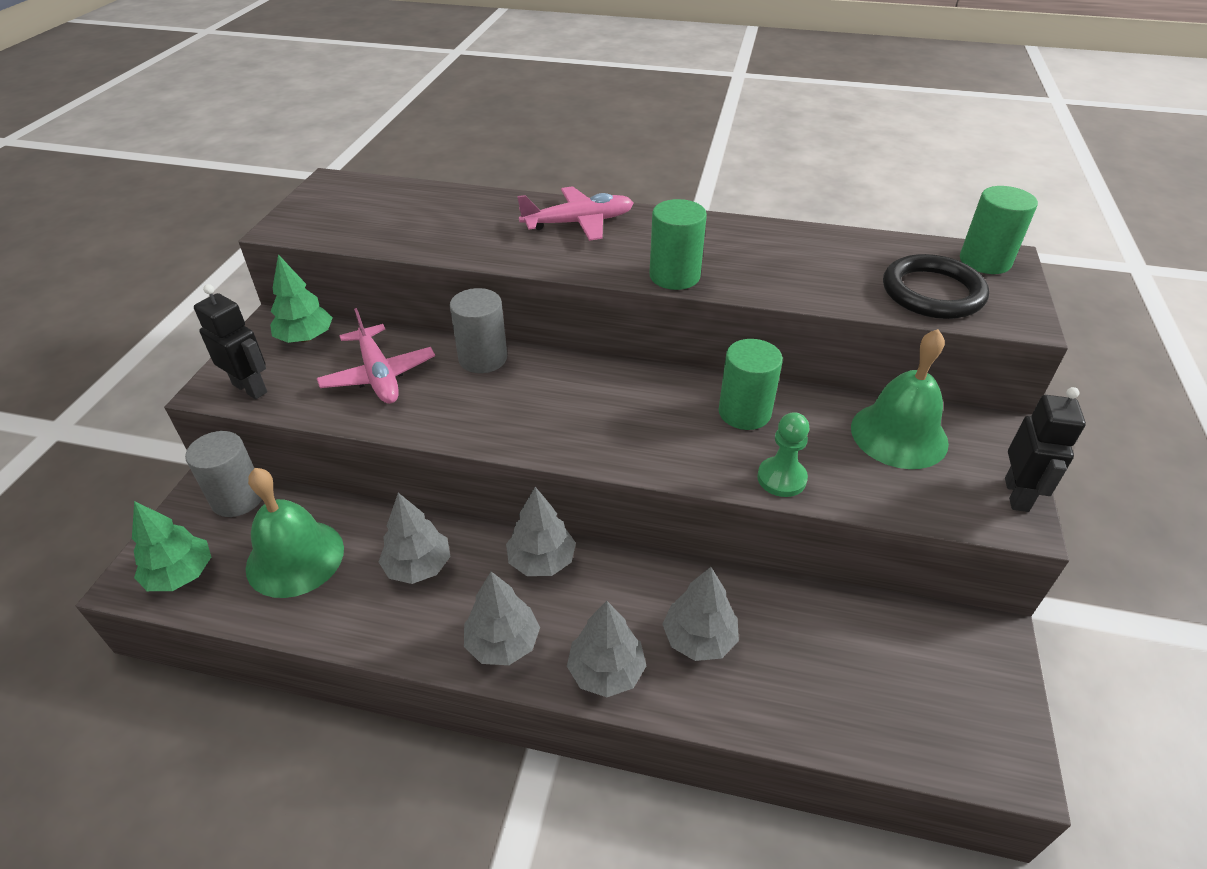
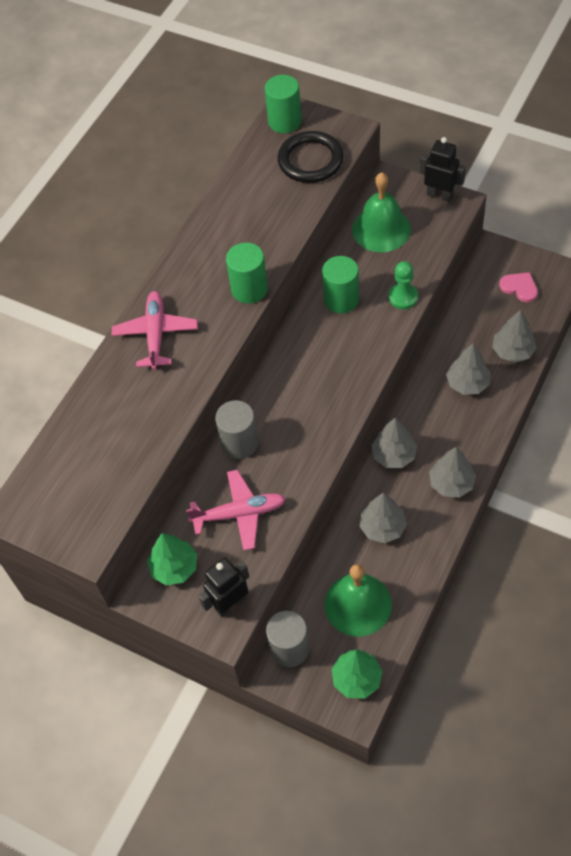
camera: 70 degrees left, 15 degrees up
grey tree [567,601,646,697] -> grey tree moved to [492,310,537,363]
none -> pink heart [499,272,538,302]

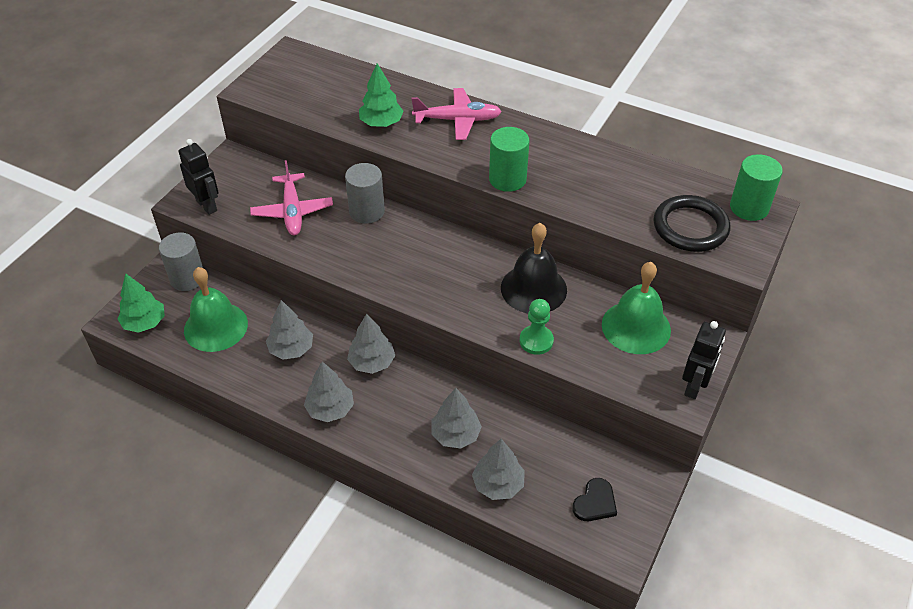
camera: 85 degrees right, 10 degrees down
green tree [147,533,197,585] -> green tree moved to [359,63,404,127]
green cylinder [322,256,359,314] -> black bell [501,223,567,313]
pink heart [499,272,538,302] -> black heart [572,478,617,521]

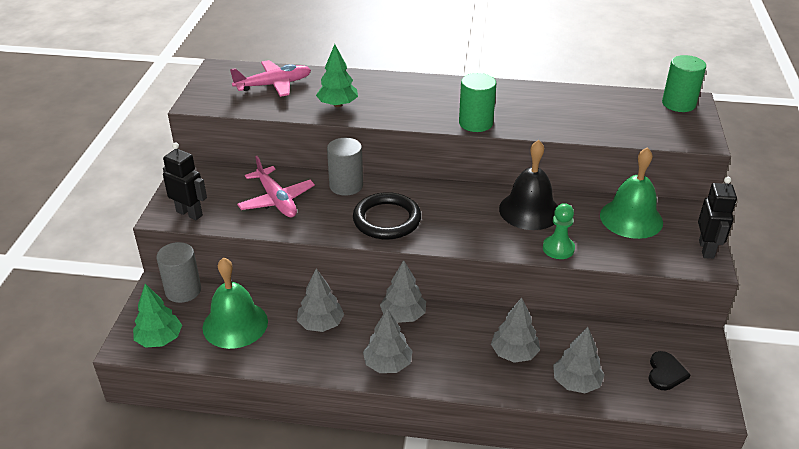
camera: 20 degrees left, 10 degrees down
pink plane [411,88,502,140] -> pink plane moved to [230,60,311,97]
black ring [654,195,730,252] -> black ring moved to [353,192,421,240]

